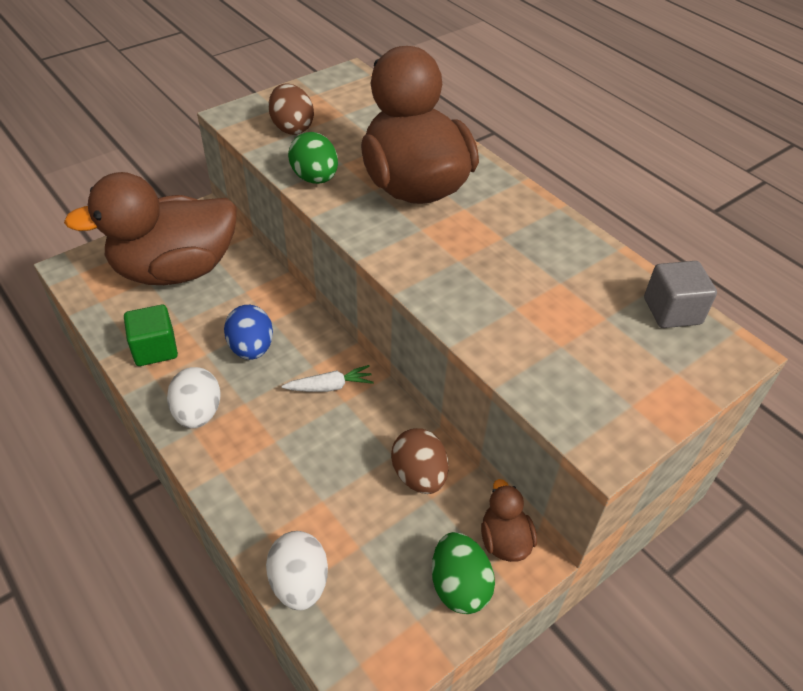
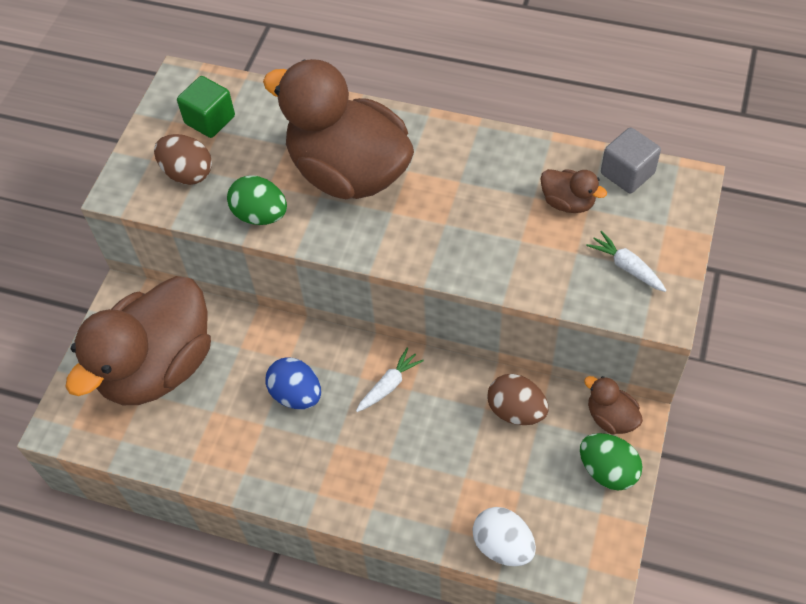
camera: 30 degrees left, 10 degrees up
green cube [124,305,178,366] -> green cube moved to [177,76,235,138]
white egg [167,367,221,428] -> none
none -> brown duck [540,169,607,213]
none -> white carrot [586,231,667,292]

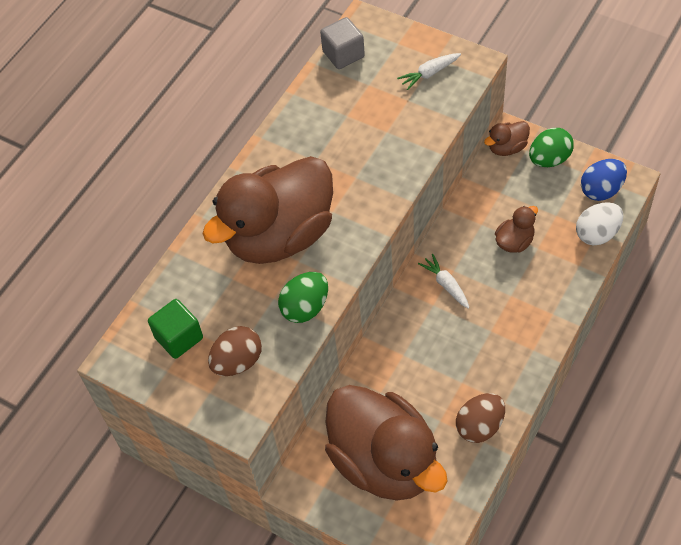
camera: 75 degrees left, 0 degrees up
blue egg [265,357,321,409] -> blue egg moved to [581,159,627,201]
brown egg [487,374,548,425] -> brown egg moved to [456,393,505,443]
brown duck [540,169,607,213] -> brown duck moved to [495,206,538,253]

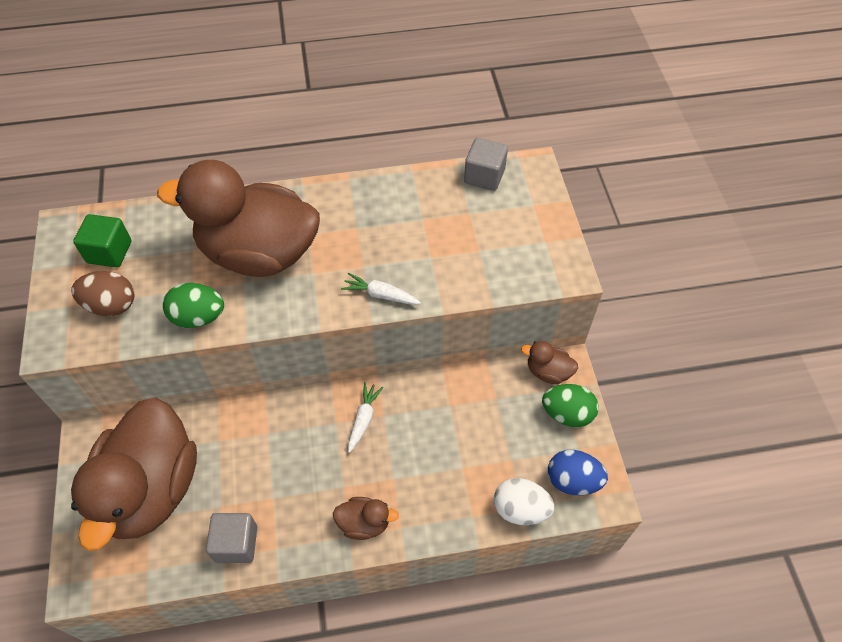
camera: 45 degrees right, 0 degrees up
white carrot [397,53,461,90] -> white carrot moved to [341,273,421,305]
brown egg [456,393,505,443] -> grey cube [206,513,257,563]
brown duck [495,206,538,253] -> brown duck moved to [333,497,399,540]

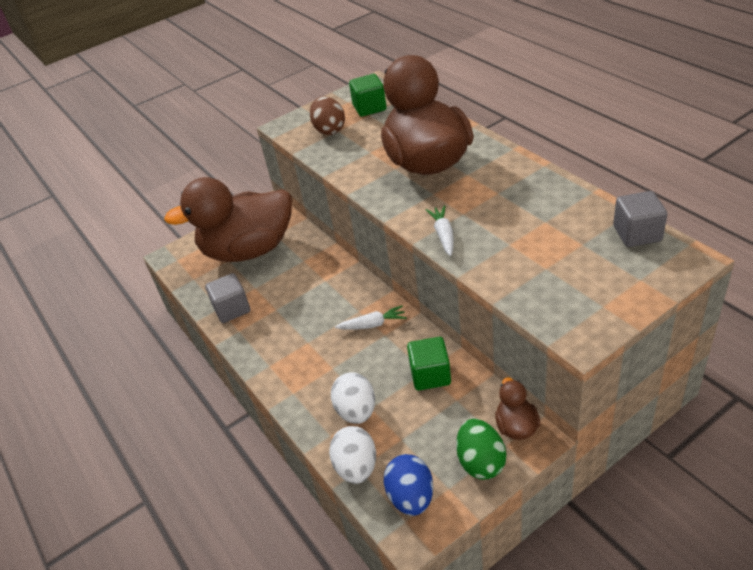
camera: 70 degrees right, 15 degrees down
green egg [163,283,224,328] -> none
brown duck [333,497,399,540] -> none
none -> white egg [331,372,375,424]
none -> green cube [407,337,451,390]

